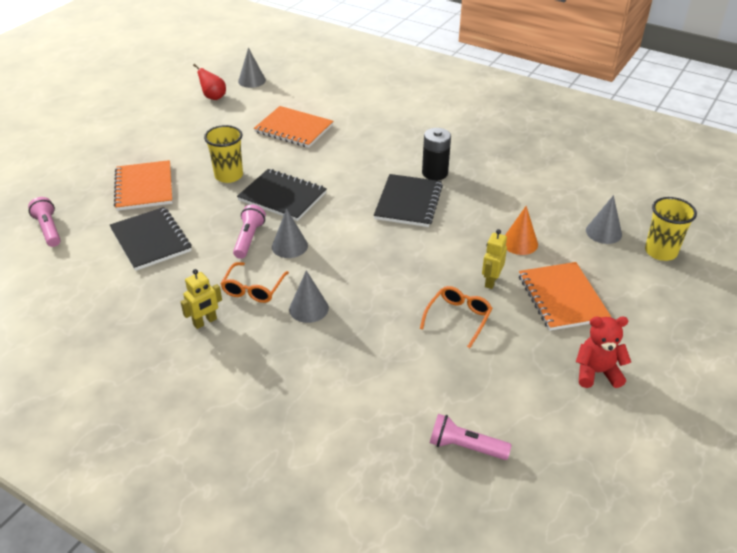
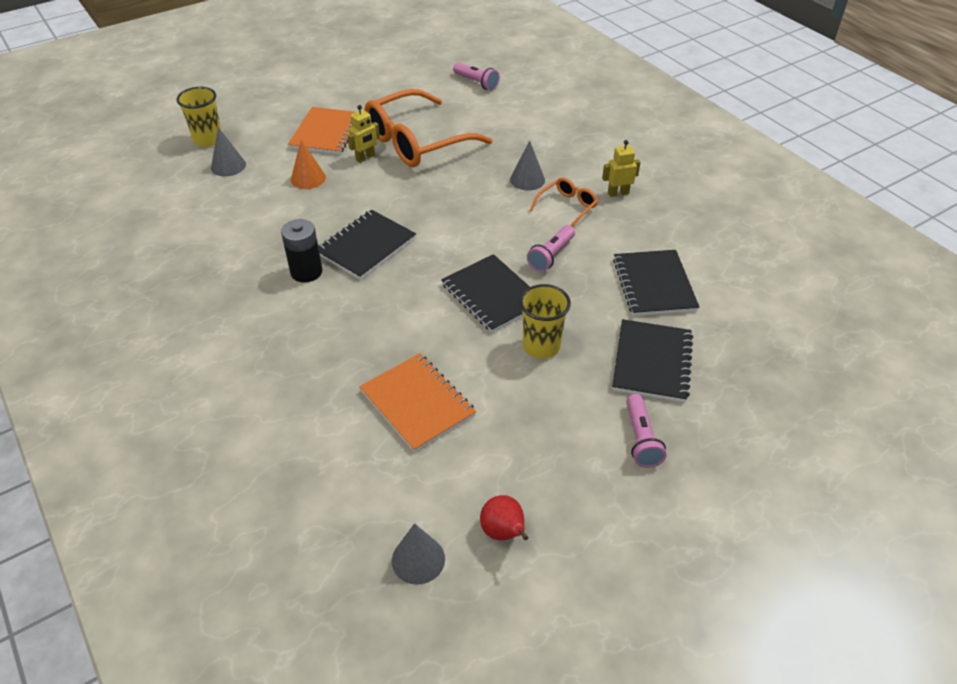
camera: 155 degrees left, 5 degrees up
pink flashlight [28,197,61,247] -> pink flashlight moved to [626,394,666,468]
orange notebook [114,160,172,211] -> black notebook [612,319,693,402]
grey cone [272,209,308,258] -> none
orange glasses [420,286,493,348] -> orange glasses [365,89,492,167], size x2.13
red teddy bear [576,316,631,388] -> none

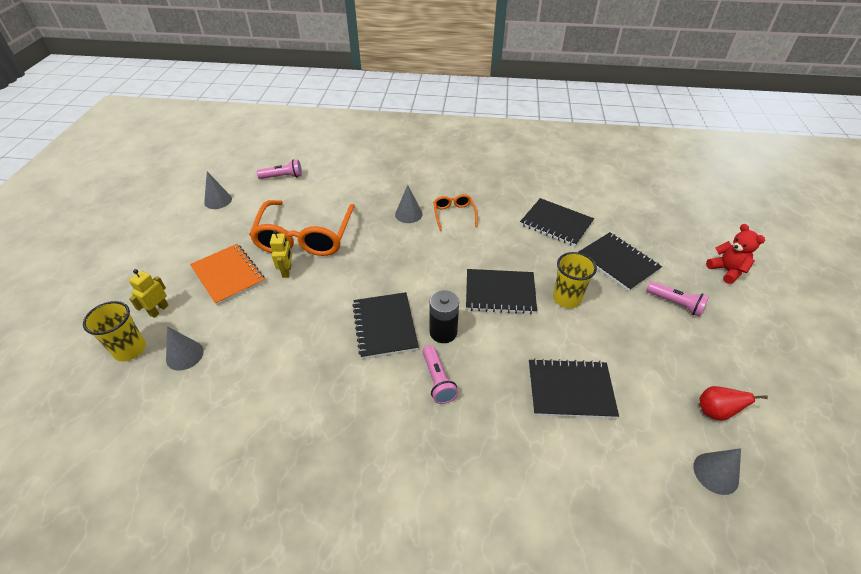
camera: 50 degrees left, 0 degrees up
black battery [281,219,322,283] -> black battery moved to [430,290,459,343]
orange cone [291,140,326,189] -> none
orange notebook [359,353,476,452] -> black notebook [529,358,619,419]
pink flashlight [527,225,575,272] -> pink flashlight moved to [423,345,458,404]
yellow robot [602,140,641,197] -> yellow robot moved to [129,269,169,318]
none -> grey cone [204,172,232,209]
none -> red teddy bear [706,224,765,284]

